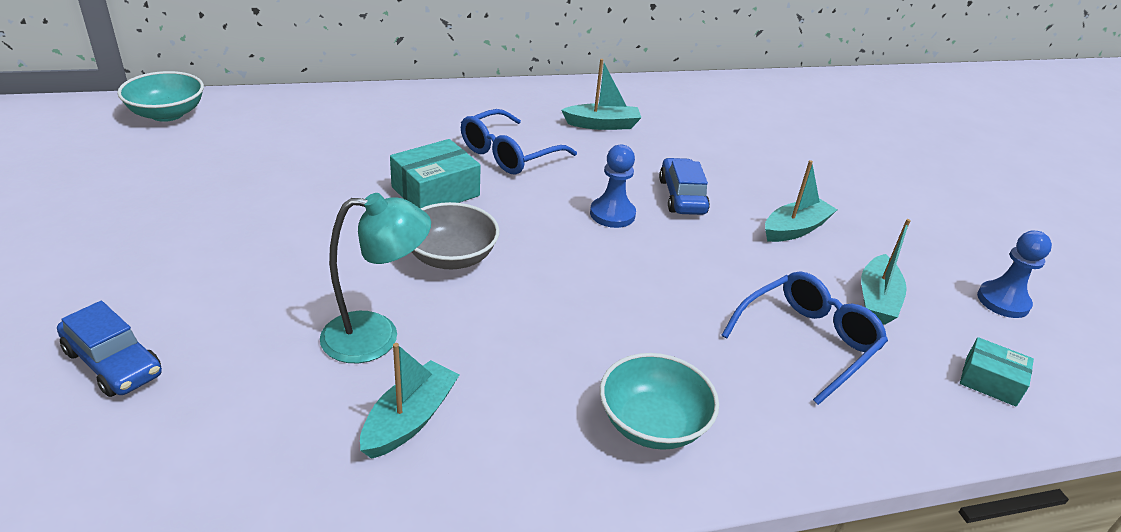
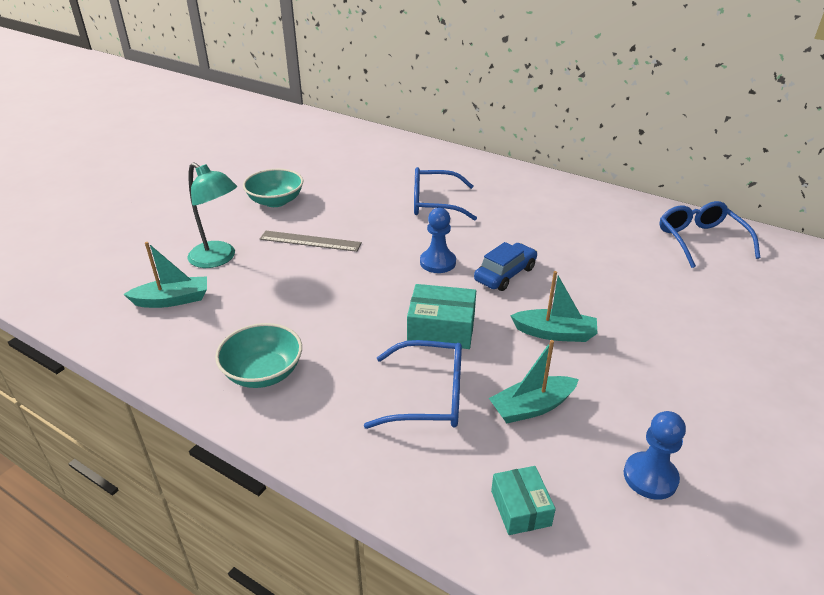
camera: 50 degrees right, 0 degrees up
blue car [57,301,162,397] -> none
turquoise bowl [117,71,204,122] -> turquoise bowl moved to [243,169,303,207]
turquoise box [390,139,481,208] -> turquoise box moved to [407,284,476,349]
grey bowl [412,202,500,269] -> grey ruler [260,231,362,252]
turquoise boat [561,59,642,130] -> none
none -> blue glasses [659,201,761,268]

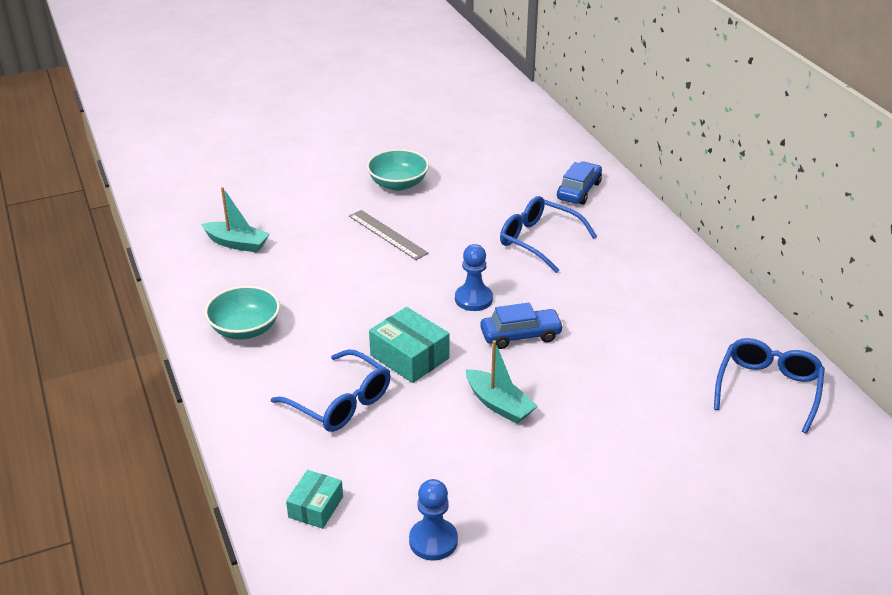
camera: 35 degrees right, 0 degrees up
turquoise lamp [188,163,237,268] -> none
turquoise boat [489,340,579,423] -> none
none -> blue car [557,162,602,205]

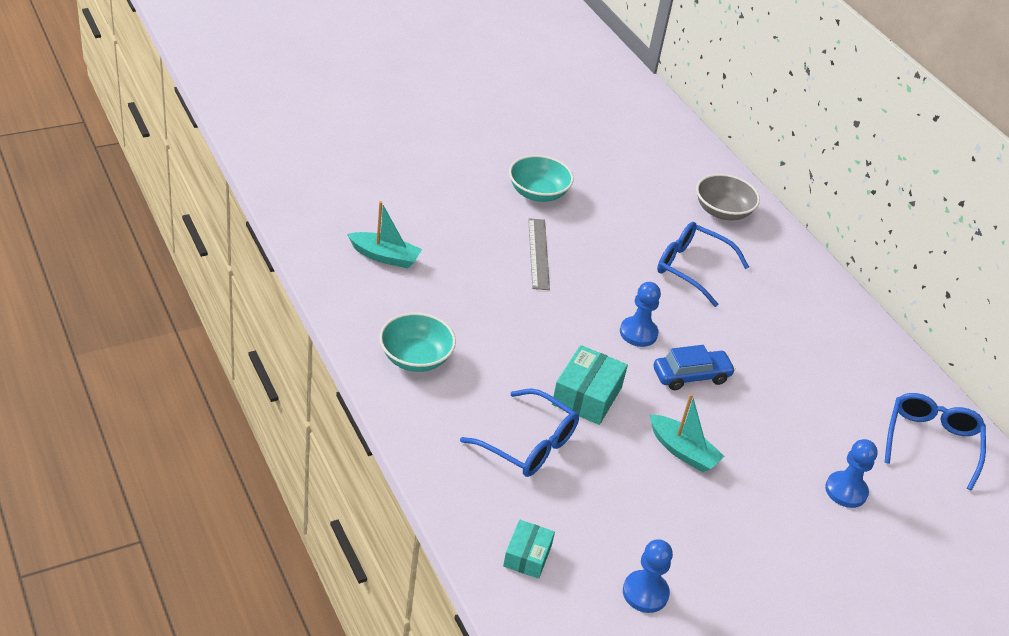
camera: 10 degrees left, 5 degrees up
grey ruler [349,210,429,260] -> grey ruler turned 45 degrees clockwise [528,218,550,290]
turquoise box [369,307,450,383] -> turquoise box turned 75 degrees clockwise [552,345,628,425]
blue car [557,162,602,205] -> grey bowl [696,174,760,221]
none -> blue pawn [825,439,878,508]

